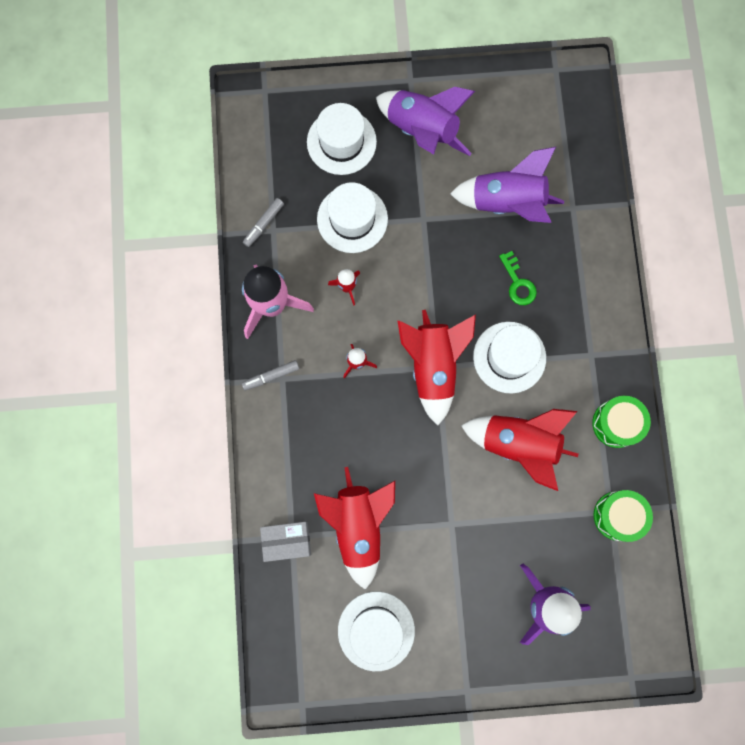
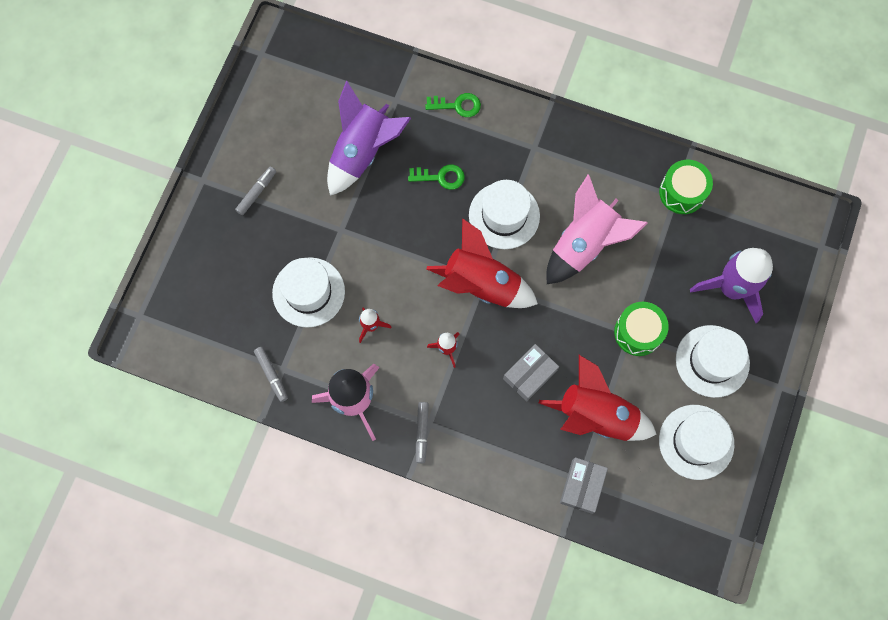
camera: 65 degrees left, 5 degrees down
white hat [307,103,377,175] -> white hat moved to [676,325,750,398]
purple rocket [376,87,475,156] -> grey marker [235,167,276,215]
red rocket [461,409,579,491] -> pink rocket [546,175,648,284]
green drum [592,396,651,448] -> green drum moved to [614,302,669,356]
none -> green key [425,93,481,117]
none -> grey box [503,344,559,401]

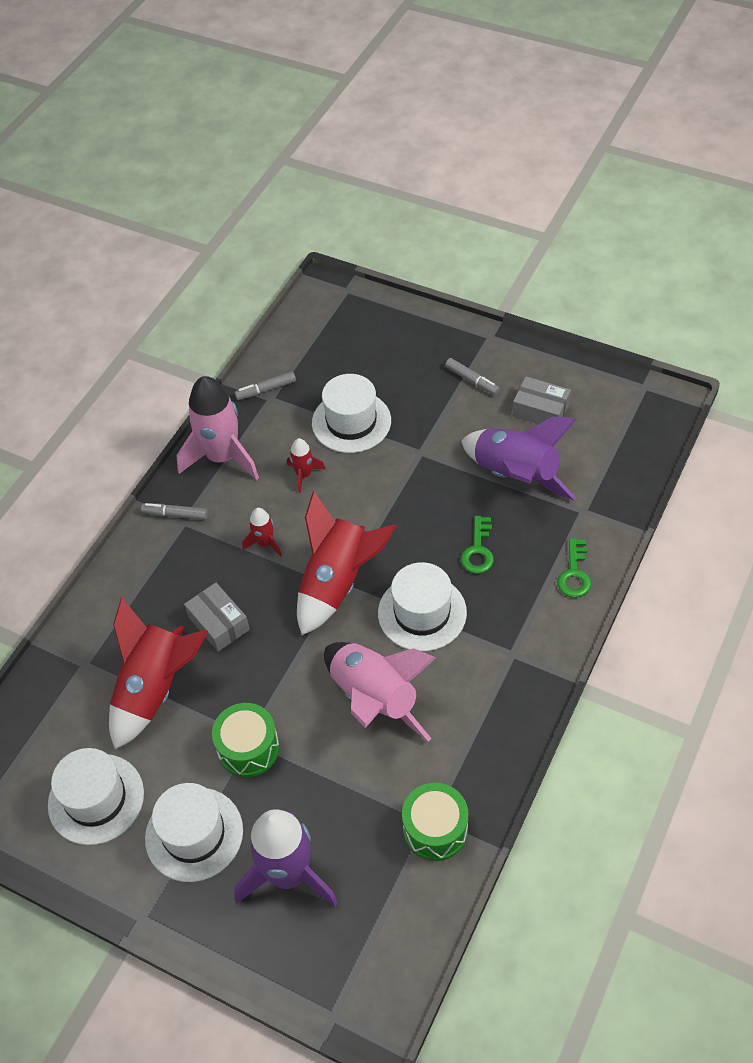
camera: 100 degrees right, 20 degrees down
grey box [560,457,608,514] -> grey box moved to [512,377,571,424]

